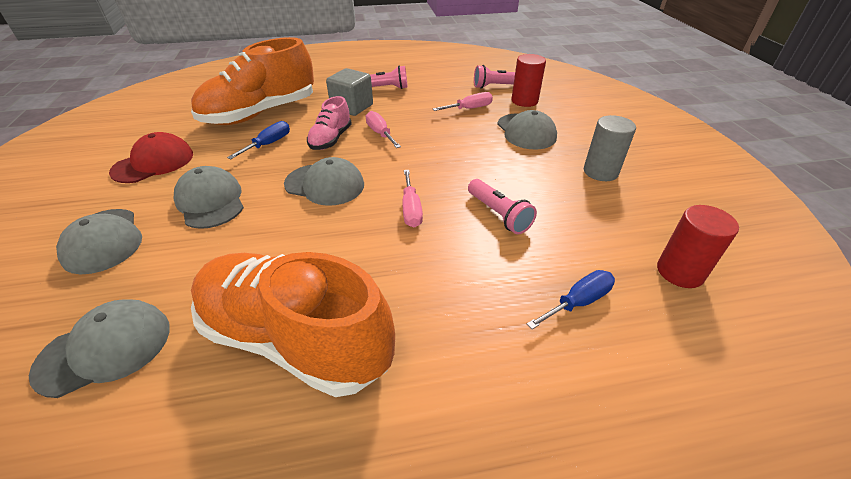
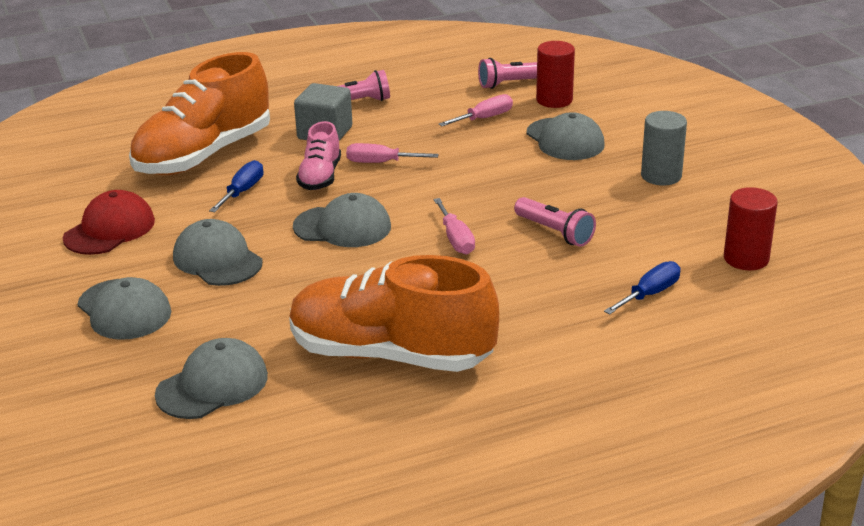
camera: 10 degrees left, 10 degrees down
pink screwdriver [366,111,401,148] -> pink screwdriver turned 45 degrees counterclockwise [346,143,439,163]

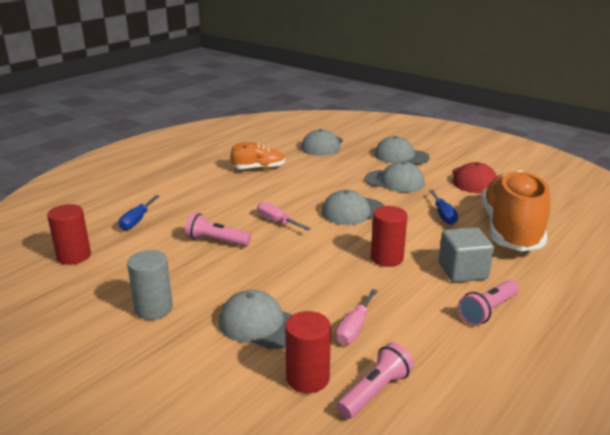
camera: 150 degrees right, 5 degrees down
orange shoe [289,255,499,372] -> orange shoe [231,142,285,169], size x0.49
pink shoe [296,121,341,190] -> none
pink screwdriver [346,143,439,163] -> red cylinder [371,206,407,267]

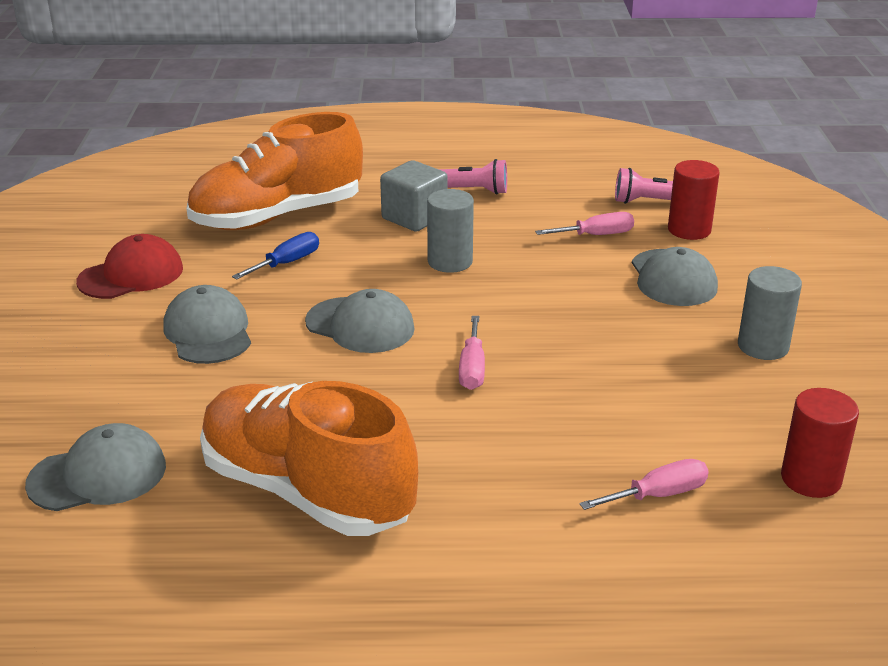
camera: 130 degrees left, 5 degrees up
blue screwdriver [119,195,159,230] -> pink screwdriver [580,459,709,510]
pink flashlight [185,213,251,246] -> none
orange shoe [231,142,285,169] -> orange shoe [200,381,418,536], size x2.03
red cylinder [371,206,407,267] -> grey cylinder [427,189,474,273]
grey cap [374,136,430,165] -> none

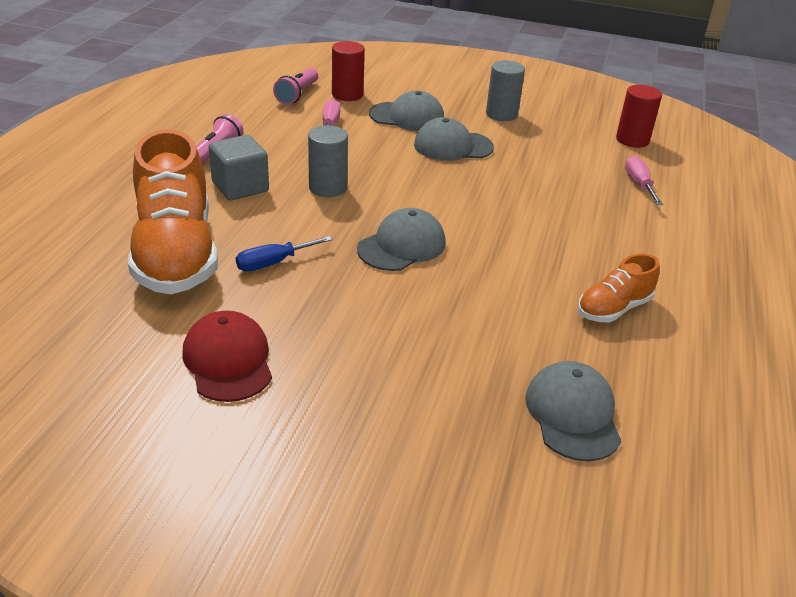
camera: 75 degrees left, 5 degrees up
grey cap [163,285,251,364] -> grey cap moved to [414,117,494,161]
orange shoe [200,381,418,536] -> orange shoe [578,254,660,322], size x0.49
blue screwdriver [232,232,319,280] -> blue screwdriver turned 90 degrees counterclockwise [236,236,332,271]
pink screwdriver [459,316,485,390] -> none

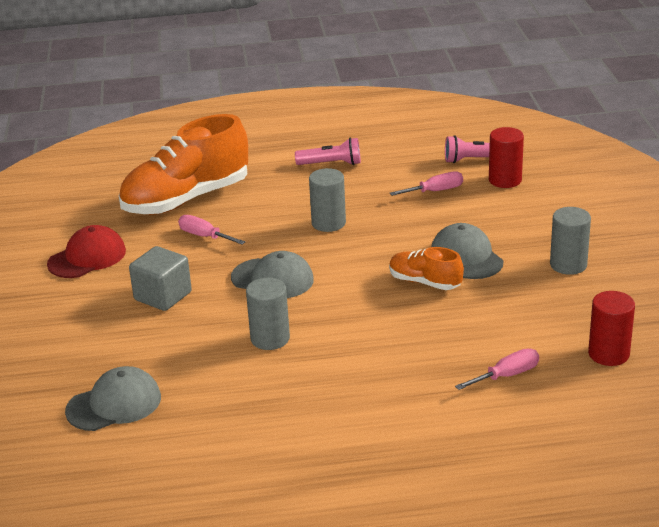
camera: 70 degrees right, 5 degrees down
grey cube [209,135,269,201] -> grey cube moved to [129,246,192,311]
blue screwdriver [236,236,332,271] -> pink screwdriver [178,215,245,245]
grey cap [369,91,444,131] -> none
orange shoe [578,254,660,322] -> orange shoe moved to [389,247,464,290]
none -> grey cylinder [246,278,290,350]

